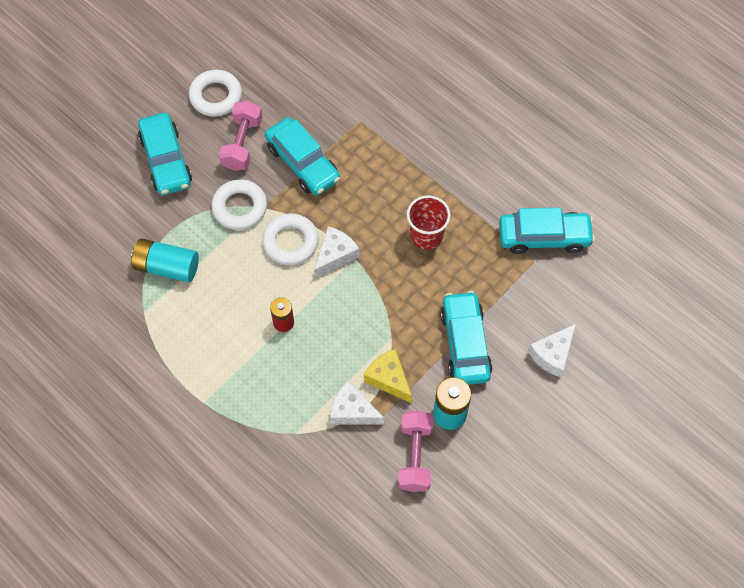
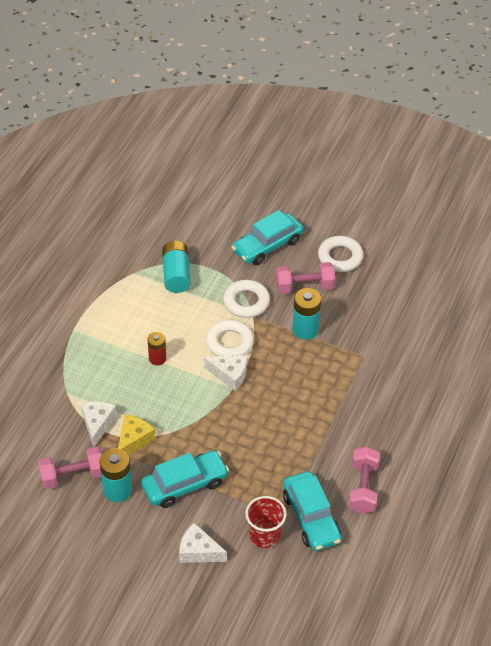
camera: 70 degrees right, 15 degrees down
turquoise car [265,117,340,195] -> turquoise battery [292,288,321,340]
red cup [407,195,451,249] -> red cup moved to [245,496,286,548]
none -> pink dumbbell [349,446,380,514]

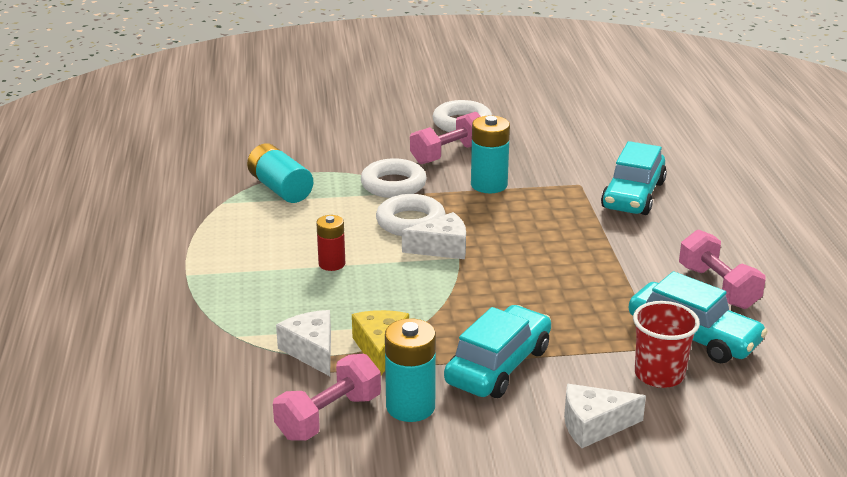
camera: 30 degrees left, 20 degrees down
turquoise car [232,210,303,265] -> turquoise car moved to [601,141,667,215]

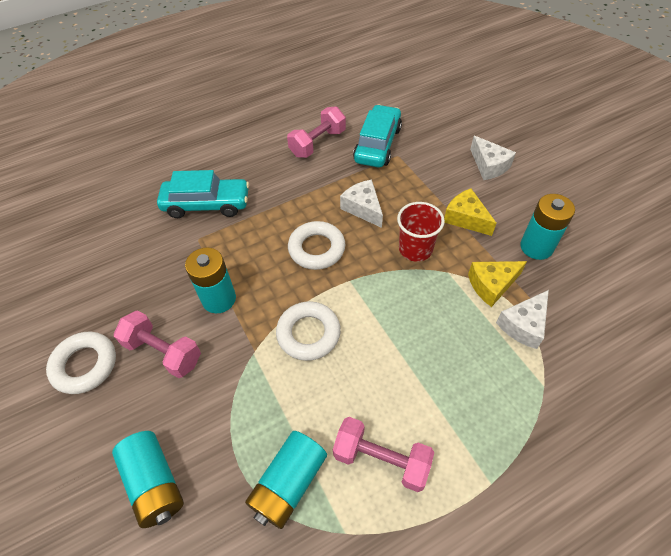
camera: 110 degrees left, 25 degrees up
pink dumbbell [273,354,381,441] -> pink dumbbell moved to [333,417,434,492]
red battery [316,215,345,271] -> none
white ring [361,158,427,198] -> white ring moved to [288,221,345,270]
white cheese [402,212,466,259] -> white cheese moved to [340,180,383,228]
turquoise car [444,305,551,398] -> yellow cheese [444,189,497,236]
red cup [633,301,700,388] -> red cup moved to [397,202,445,262]
none -> turquoise battery [112,431,184,528]

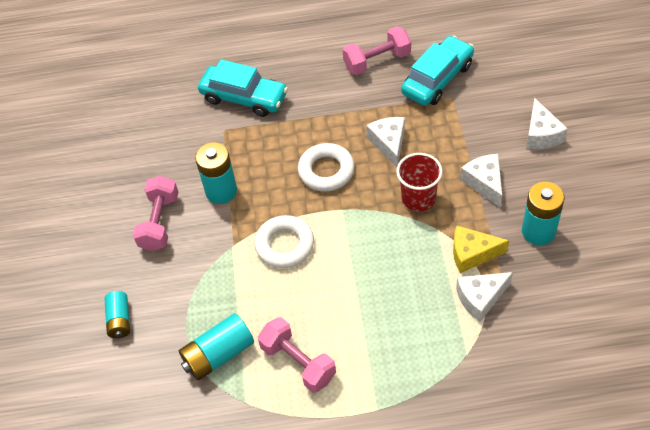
camera: 25 degrees right, 0 degrees up
white ring [46,332,116,394] -> none
turquoise battery [112,431,184,528] -> turquoise battery [104,291,130,338], size x0.65
pink dumbbell [114,310,201,378] -> pink dumbbell turned 45 degrees clockwise [133,176,179,251]
yellow cheese [444,189,497,236] -> white cheese [460,154,502,208]

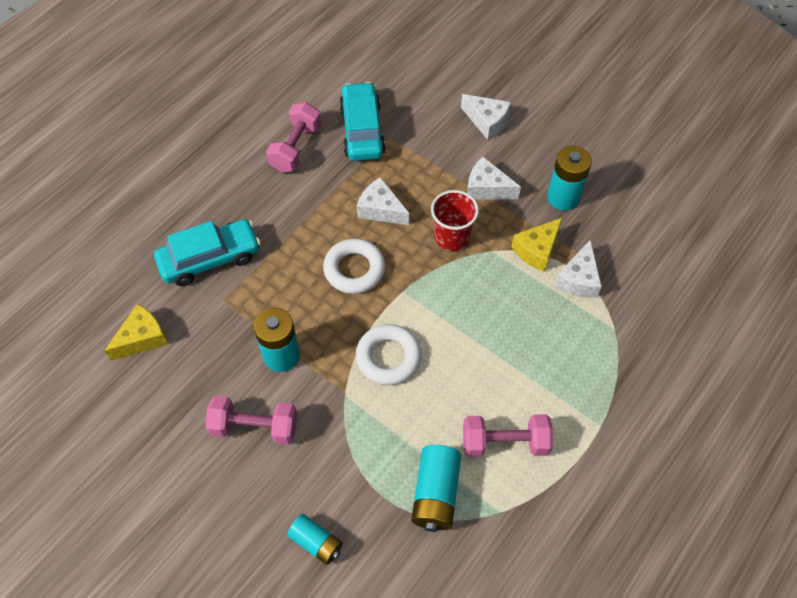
camera: 50 degrees left, 5 degrees up
pink dumbbell [133,176,179,251] -> pink dumbbell turned 45 degrees counterclockwise [205,396,298,445]
none -> yellow cheese [104,304,168,361]

